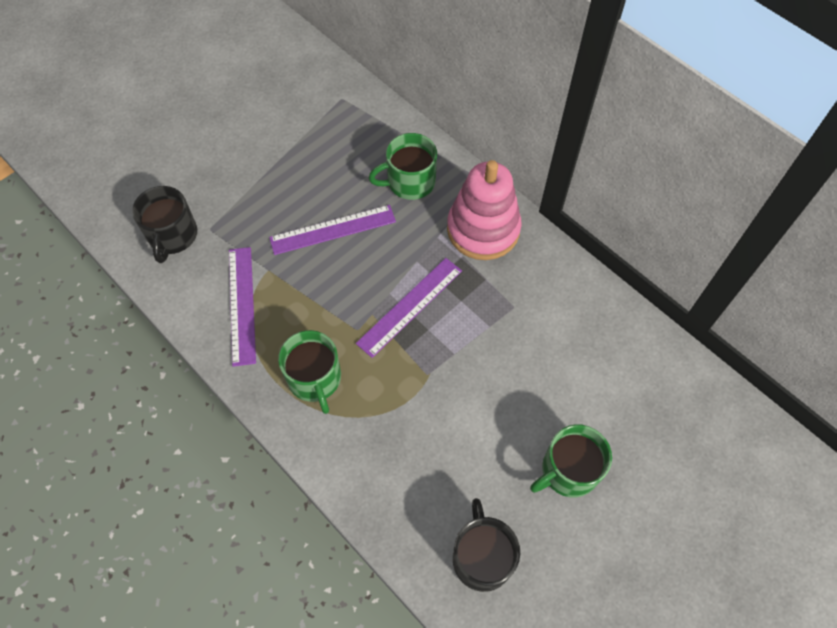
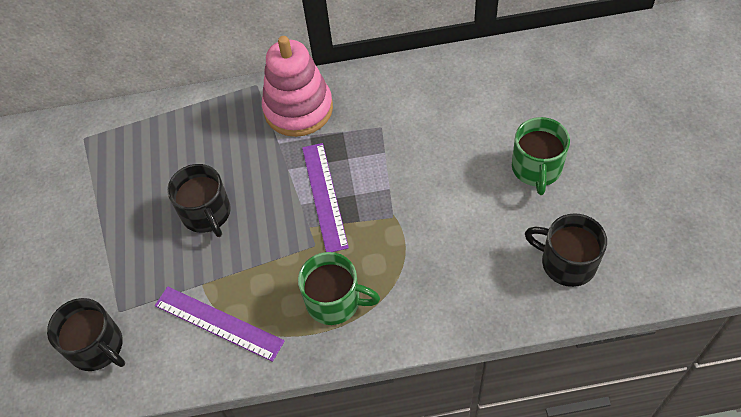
camera: 50 degrees left, 5 degrees down
purple ruler [269,205,396,255] -> black mug [167,164,231,237]
green mug [369,133,437,200] -> none

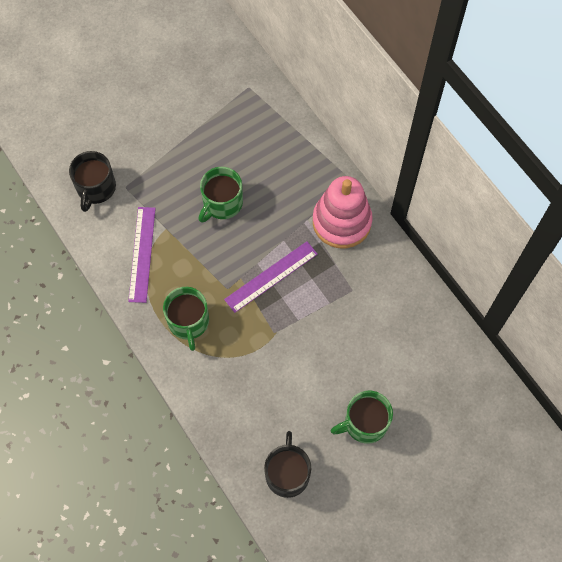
camera: 60 degrees right, 10 degrees up
black mug [167,164,231,237] -> green mug [199,167,243,223]

